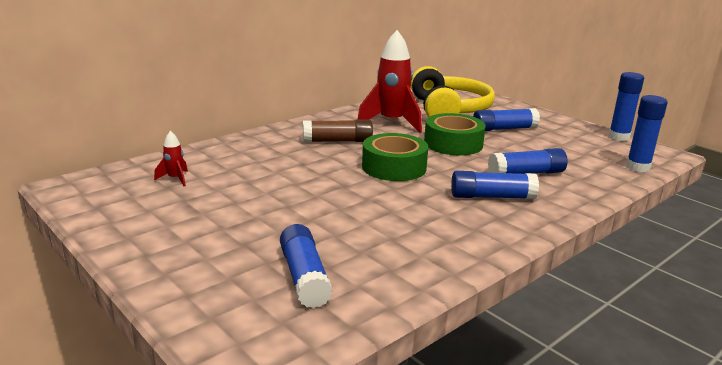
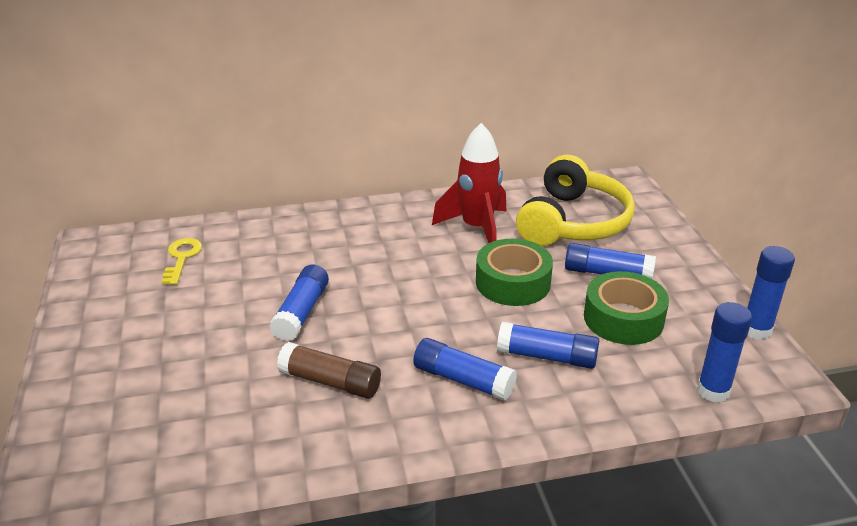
camera: 30 degrees right, 10 degrees up
red rocket [154,131,188,186] -> yellow key [162,238,202,285]
blue glue stick [280,224,333,308] -> blue glue stick moved to [269,264,329,341]
brown glue stick [303,119,373,142] -> brown glue stick moved to [277,342,381,399]
green tape [362,133,428,181] -> green tape moved to [584,271,669,345]

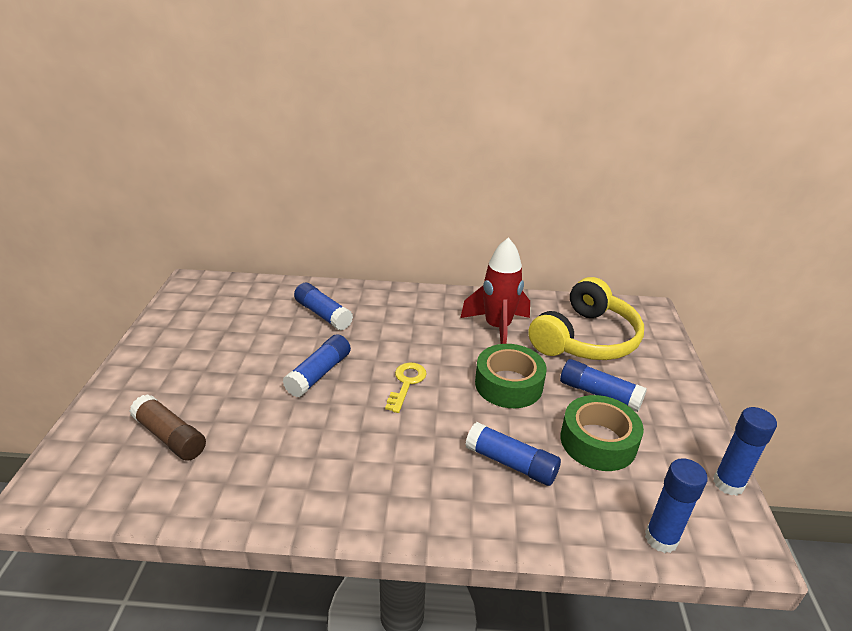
camera: 15 degrees right, 0 degrees up
yellow key [162,238,202,285] -> yellow key moved to [385,362,427,413]
brown glue stick [277,342,381,399] -> brown glue stick moved to [130,394,206,461]
blue glue stick [413,338,517,401] -> blue glue stick moved to [294,283,353,331]

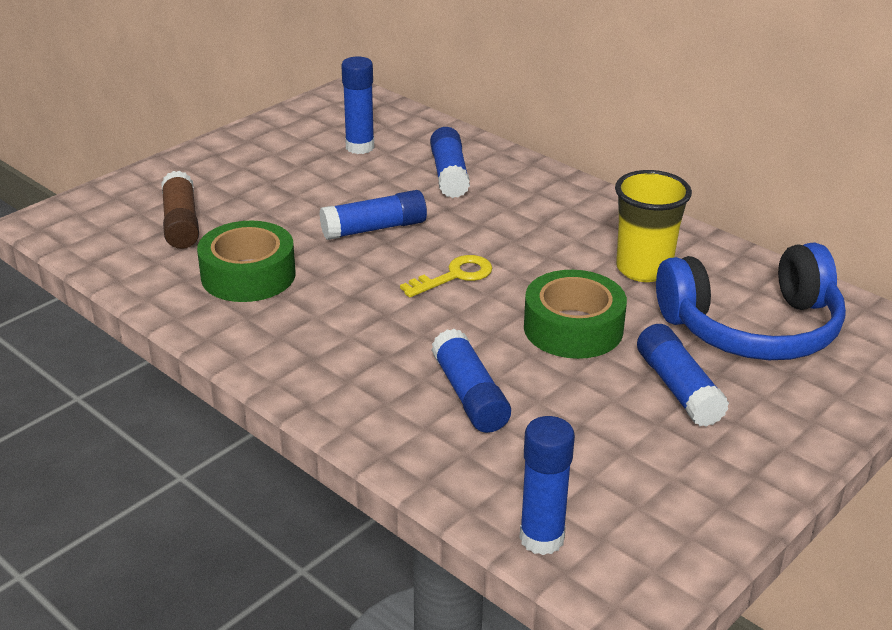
camera: 40 degrees right, 0 degrees up
red rocket [460,237,530,344] -> yellow cup [615,170,692,282]
yellow headphones [528,277,644,360] -> blue headphones [656,242,846,360]
green tape [561,395,644,471] -> green tape moved to [197,221,296,302]
blue glue stick [713,407,777,496] -> blue glue stick moved to [341,56,374,154]

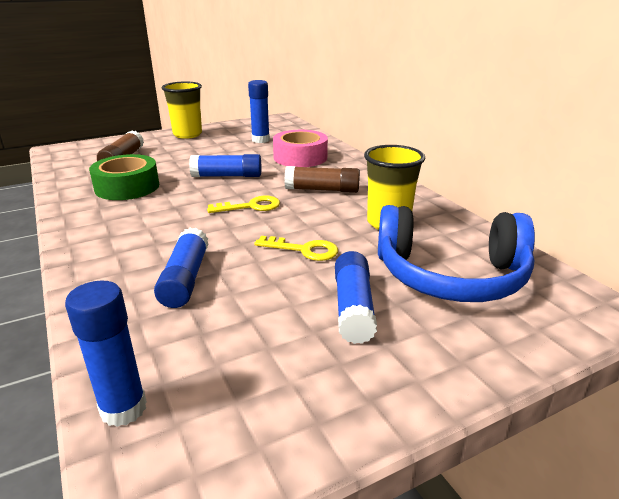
camera: 20 degrees right, 5 degrees down
blue glue stick [430,127,470,198] -> pink tape [273,130,328,167]
green tape [524,270,627,359] -> yellow key [254,236,338,261]
none -> yellow cup [161,81,202,139]
none -> brown glue stick [285,166,360,193]

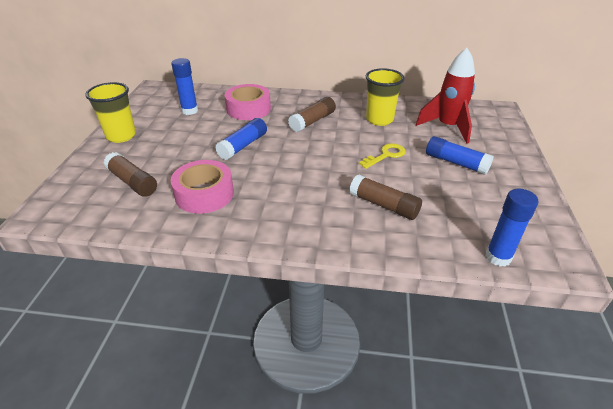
camera: 55 degrees left, 10 degrees up
green tape [89,154,159,200] -> pink tape [171,160,234,214]
blue glue stick [154,227,209,308] -> brown glue stick [349,175,422,220]
yellow key [207,196,280,213] -> none
blue headphones [378,205,535,302] -> red rocket [416,48,475,143]

